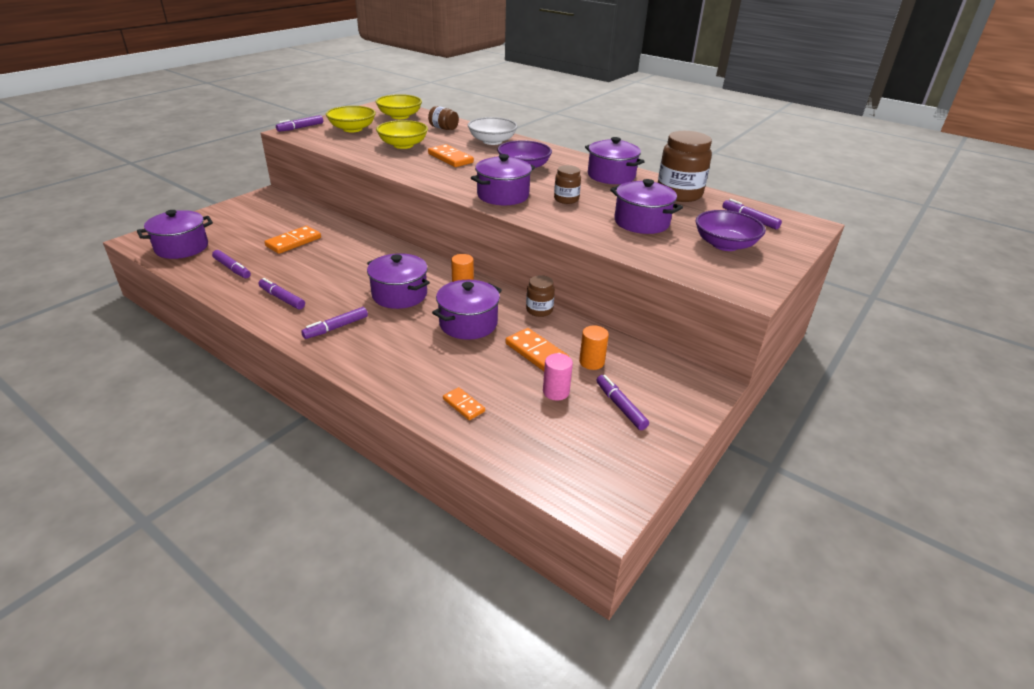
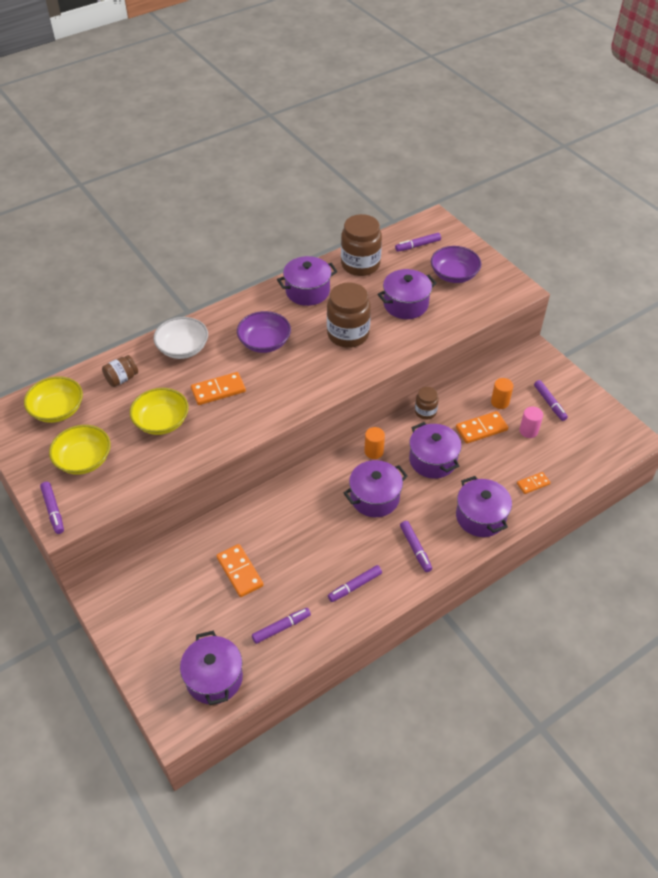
camera: 70 degrees left, 15 degrees up
purple pot [471,154,535,205] -> purple pot moved to [456,476,512,537]
brown jar [554,165,581,204] -> brown jar [327,282,371,348], size x1.88
purple marker [596,375,649,430] -> purple marker turned 105 degrees counterclockwise [534,380,568,421]

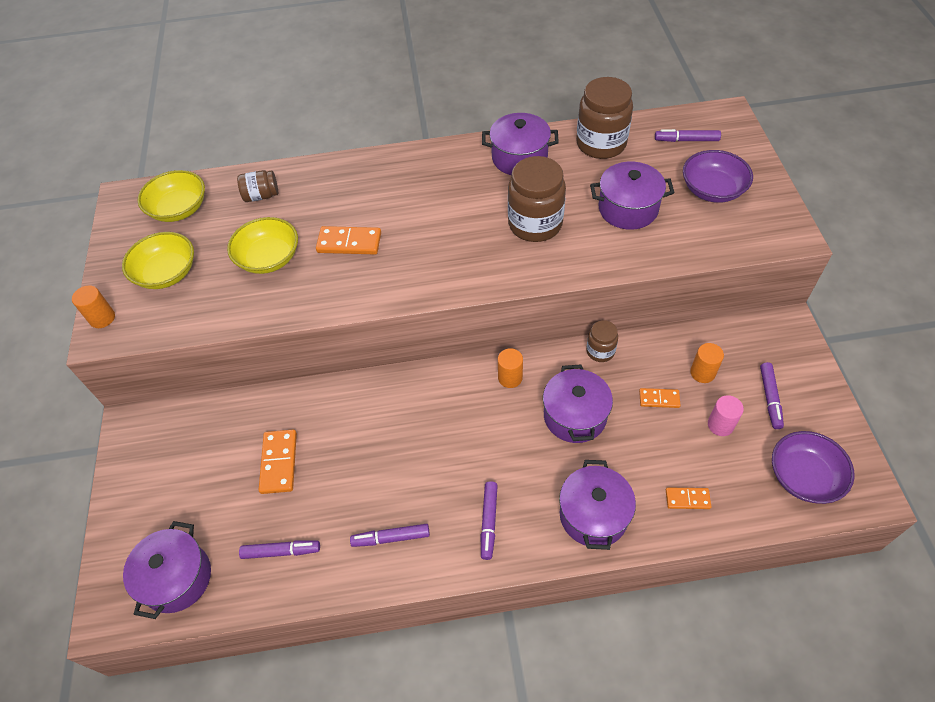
camera: 30 degrees right, 5 degrees up
purple marker [40,482,64,534] -> orange cylinder [72,285,115,328]
white bowl [153,317,208,359] -> none
purple bowl [237,311,291,353] -> purple bowl moved to [772,431,855,504]
purple pot [344,460,408,517] -> none
orange domino [456,411,509,444] -> orange domino [639,388,681,408], size x0.61

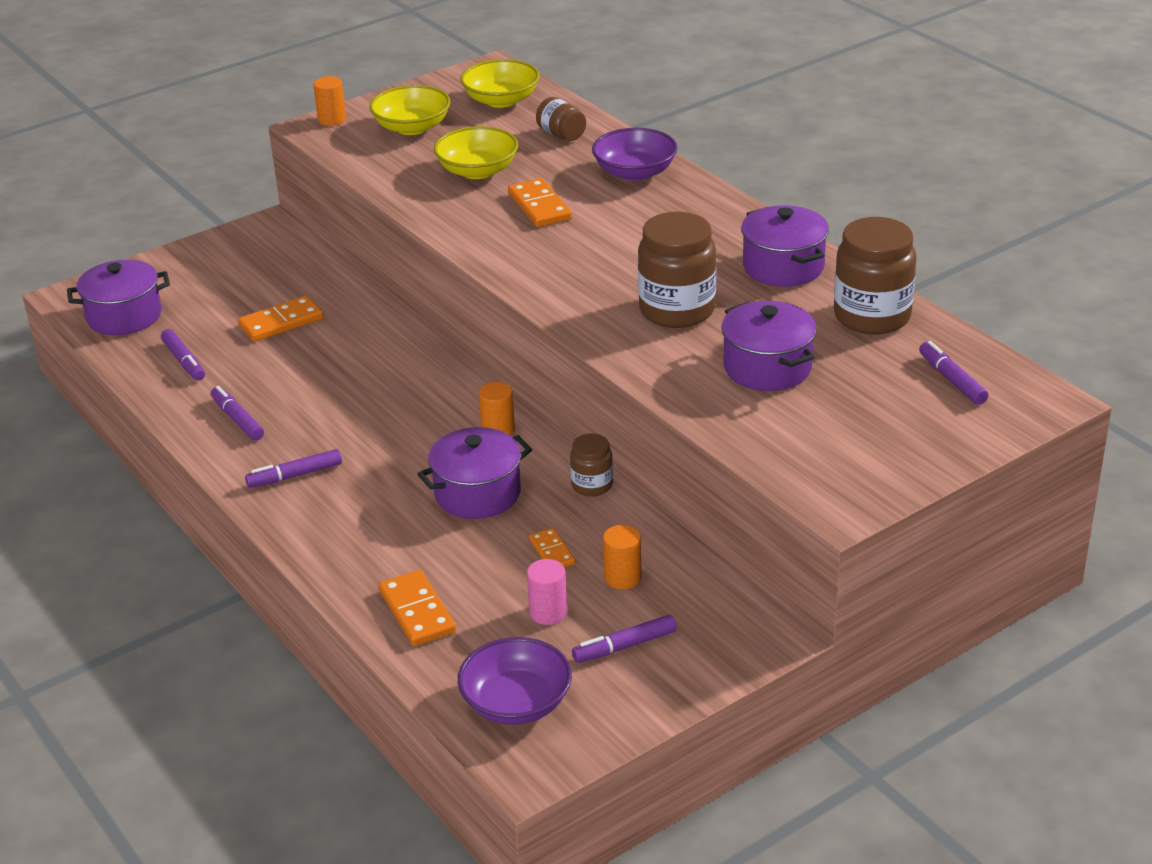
camera: 60 degrees right, 20 degrees down
purple pot [559,460,636,550] -> none
orange domino [666,488,711,509] -> orange domino [379,570,456,646], size x1.64
purple bowl [683,150,753,203] -> purple bowl moved to [592,128,677,181]

